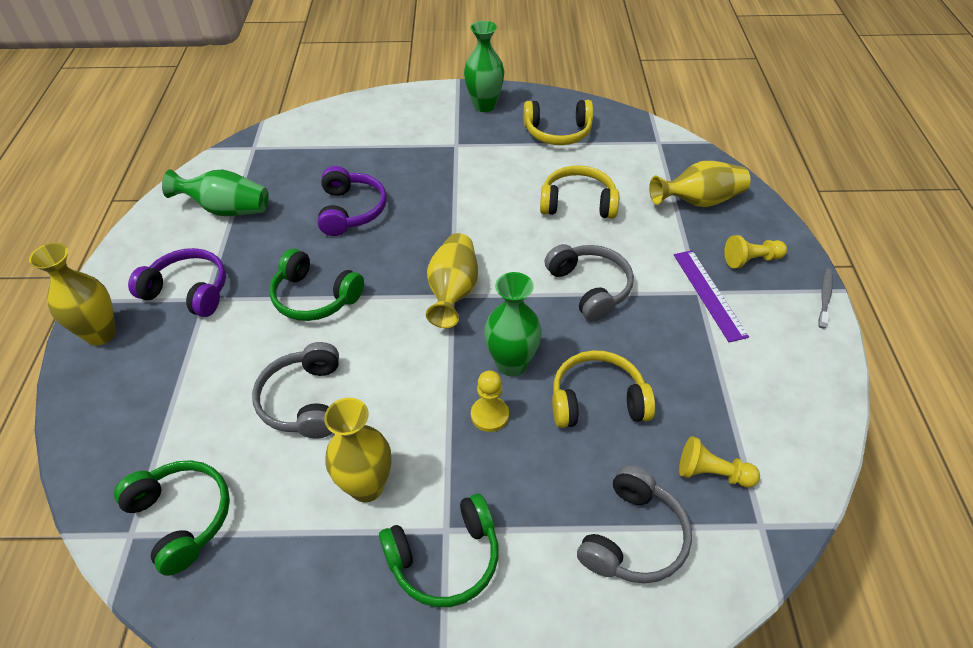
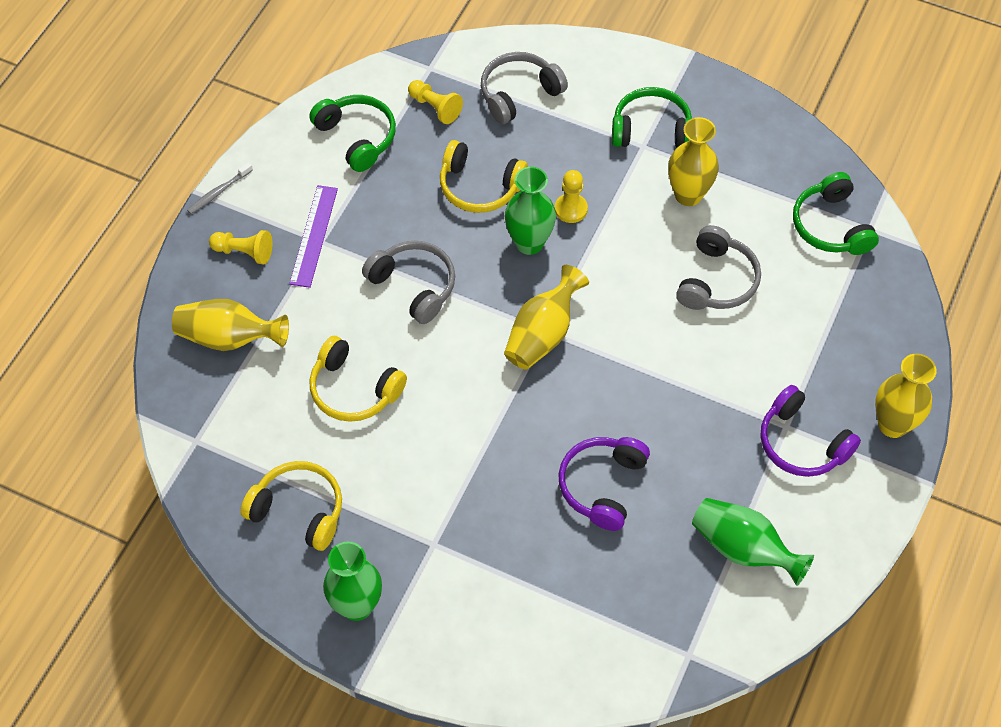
camera: 155 degrees left, 10 degrees up
green headphones [270,249,364,321] -> green headphones moved to [309,95,396,172]
grey headphones [545,244,634,322] -> grey headphones turned 135 degrees clockwise [362,241,455,324]

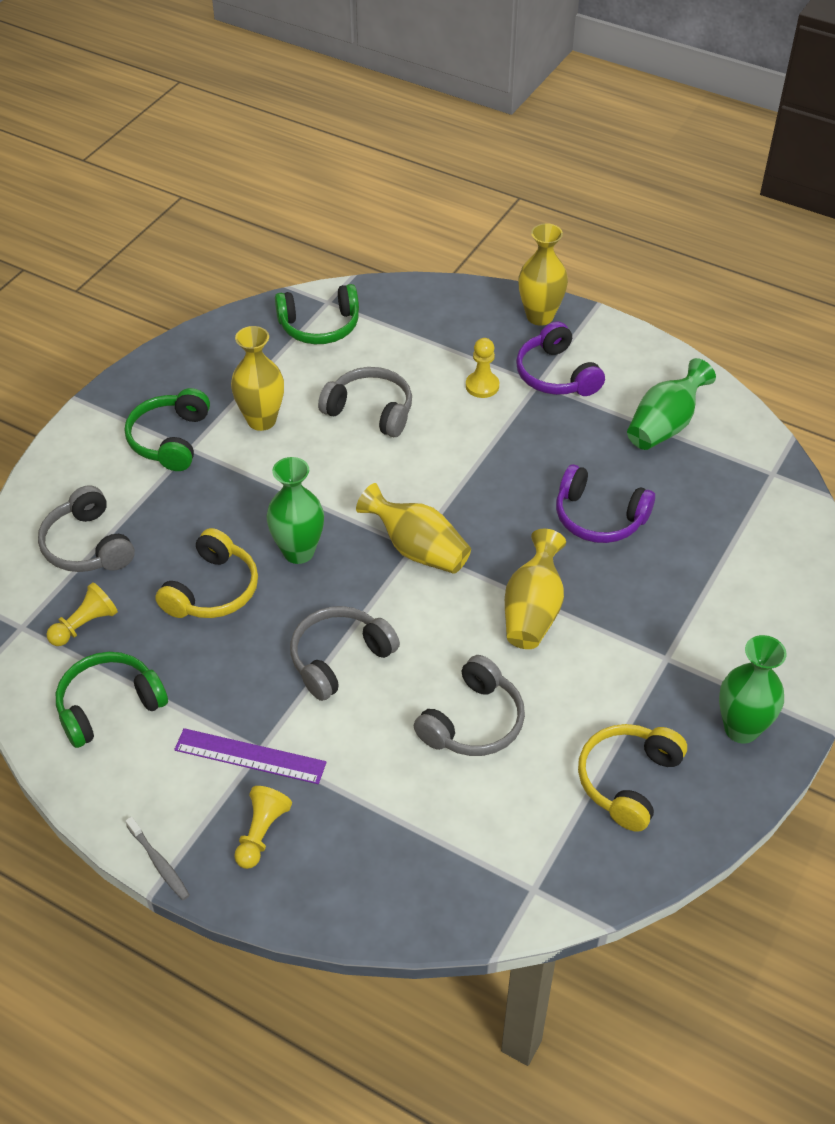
camera: 85 degrees left, 10 degrees down
yellow vase [172,299,289,351] -> yellow vase moved to [505,529,566,649]
yellow headphones [309,336,407,422] -> grey headphones [414,655,525,756]
yellow pawn [555,170,588,223] -> yellow pawn moved to [466,338,499,398]
purple headphones [761,385,861,477] -> purple headphones turned 105 degrees clockwise [516,322,605,396]

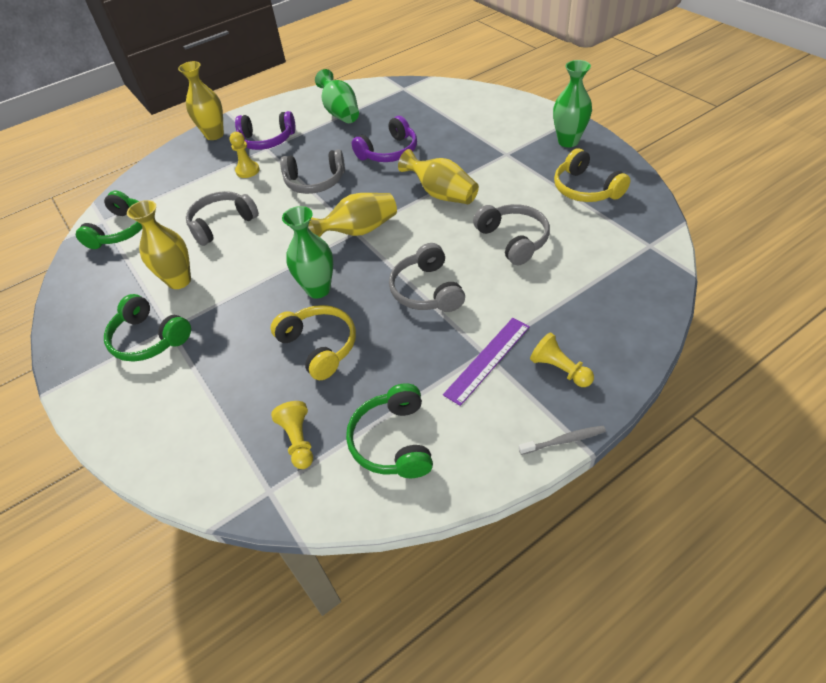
camera: 60 degrees left, 0 degrees up
grey headphones [38,485,135,572] -> grey headphones moved to [280,149,345,194]

